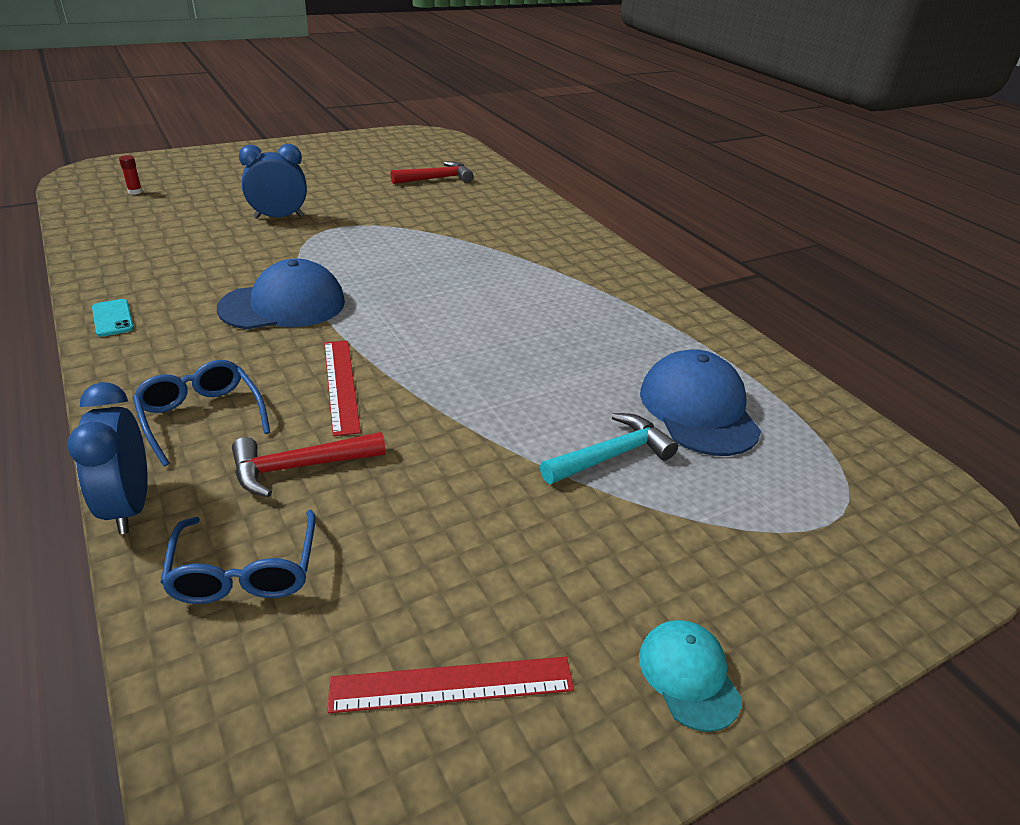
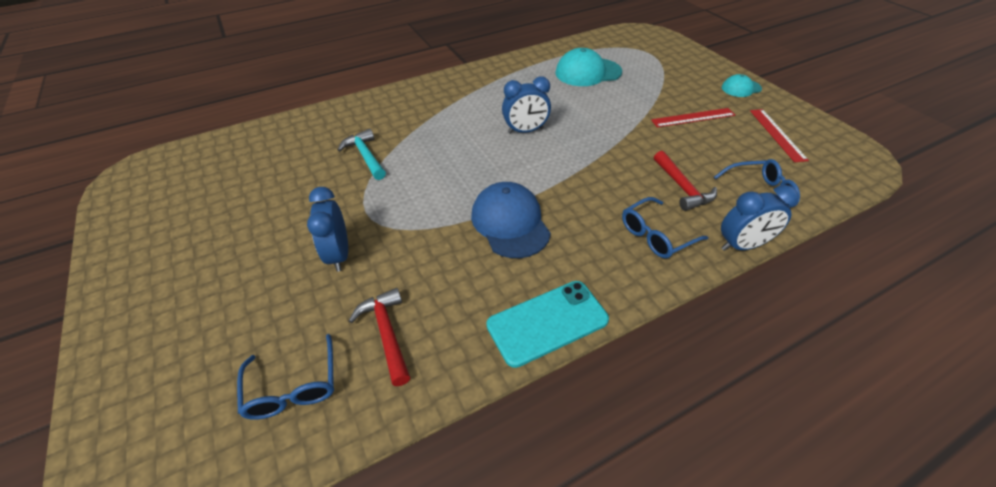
camera: 85 degrees left, 10 degrees up
turquoise phone [92,299,134,337] -> turquoise phone [486,281,609,368], size x2.04
red glue stick [119,155,142,194] -> none
red ruler [324,341,361,436] -> red ruler moved to [651,108,735,127]
red hammer [391,162,473,184] -> red hammer moved to [349,288,410,386]
turquoise hammer [540,413,678,484] -> turquoise hammer moved to [337,129,386,180]
blue cap [640,349,761,456] -> turquoise cap [555,48,622,86]
none -> blue glasses [237,334,334,420]
none -> blue clock [502,76,551,134]

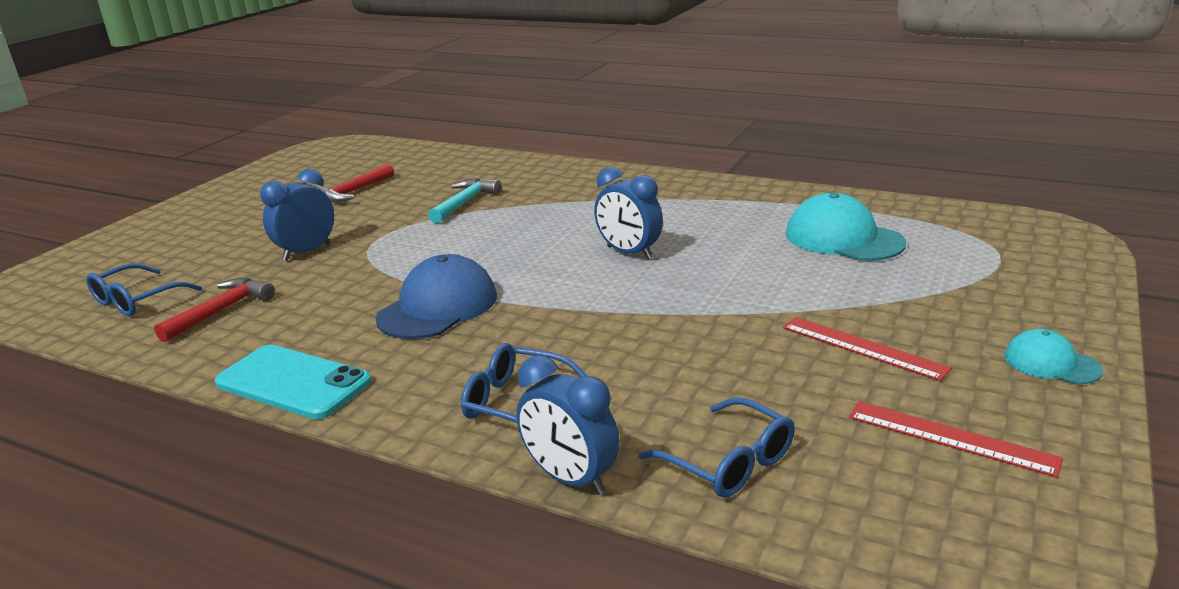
camera: 55 degrees right, 20 degrees down
red hammer [654,151,717,211] -> red hammer moved to [313,163,394,203]
red ruler [750,109,809,162] -> red ruler turned 75 degrees clockwise [849,401,1063,478]

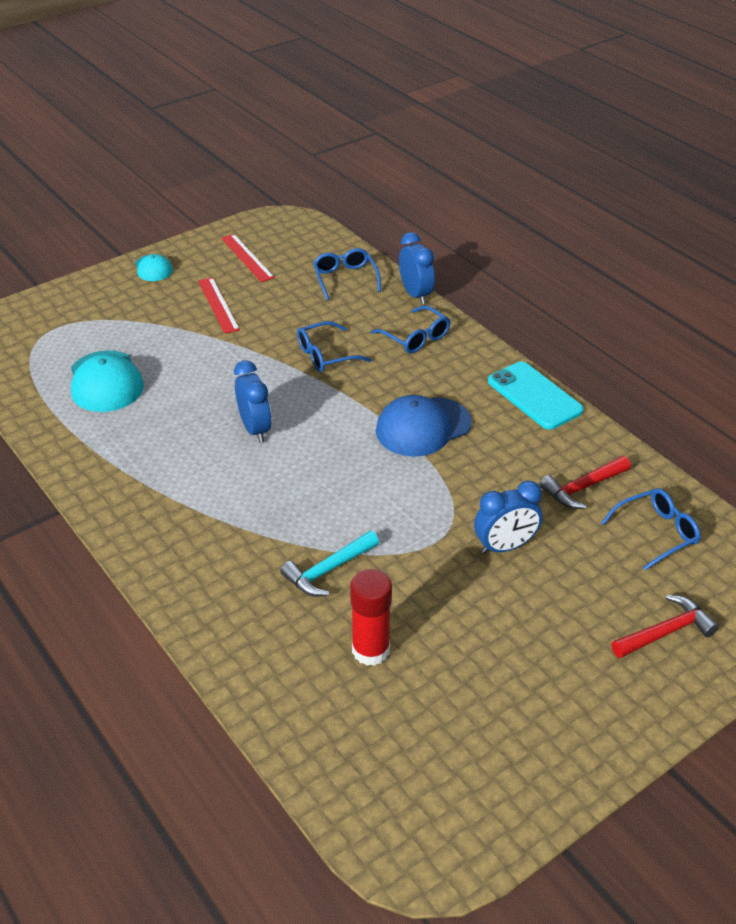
camera: 155 degrees left, 15 degrees up
red hammer [313,163,394,203] -> red hammer moved to [611,595,719,658]
none -> blue glasses [297,321,372,372]
none -> red glue stick [350,569,392,666]

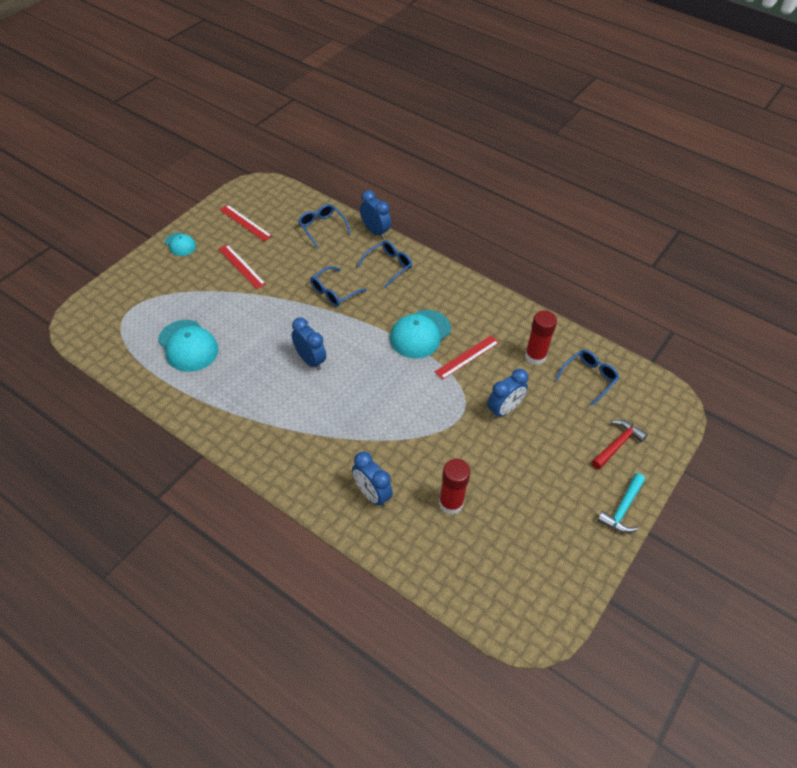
camera: 20 degrees left, 10 degrees up
turquoise hammer [280,531,379,597] -> turquoise hammer moved to [597,473,645,533]
blue glasses [371,306,451,354] -> blue glasses turned 75 degrees counterclockwise [357,241,412,288]
blue cap [376,395,472,457] -> turquoise cap [390,310,451,358]
turquoise phone [488,362,584,430] -> none
red hammer [539,456,631,509] -> red glue stick [525,310,557,365]
none -> blue clock [352,451,393,507]
none -> red ruler [435,336,499,380]

